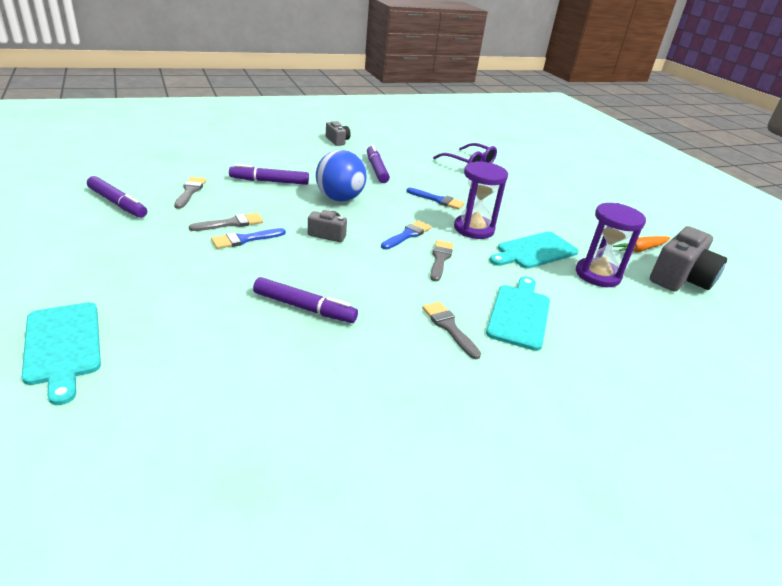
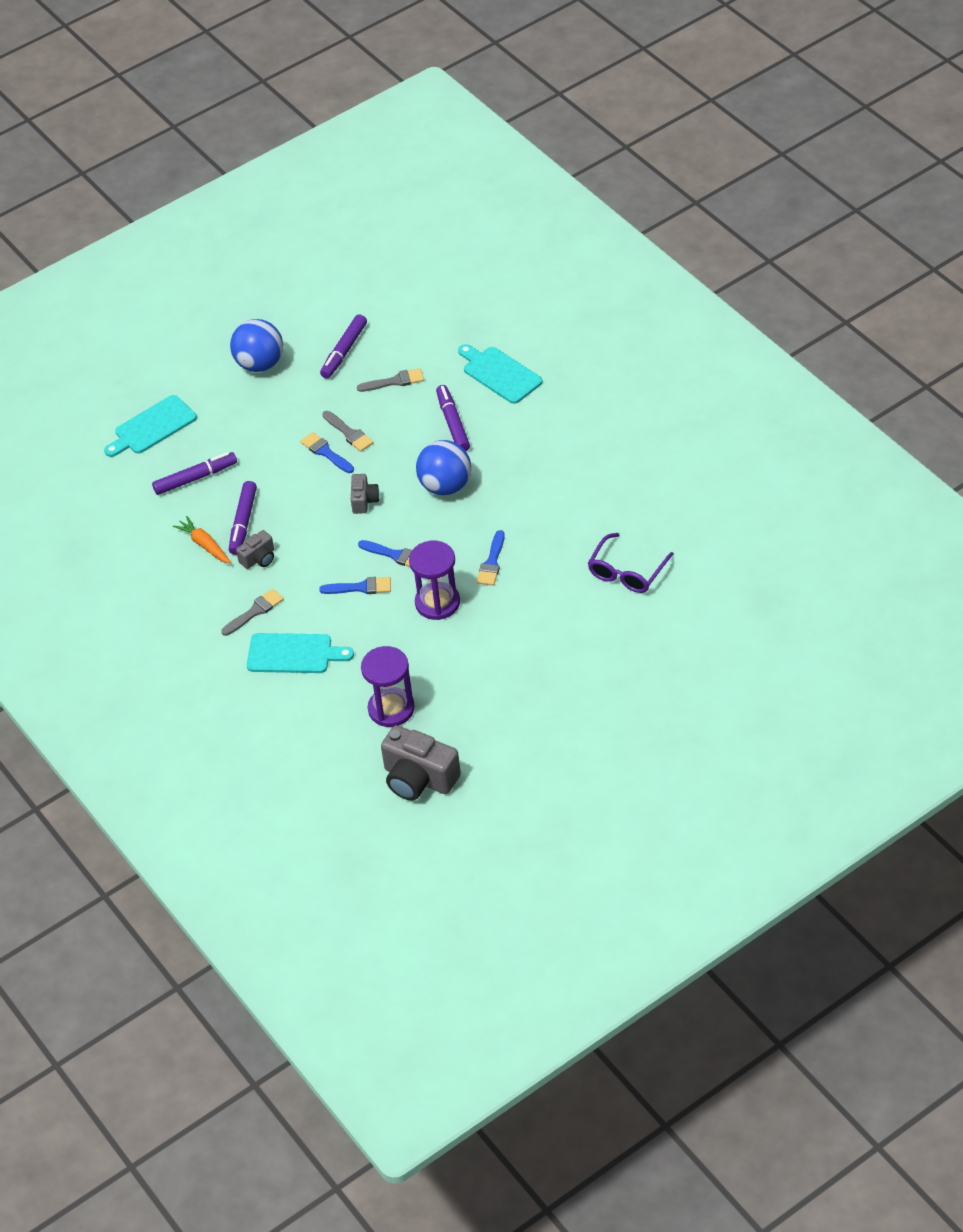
camera: 85 degrees right, 15 degrees up
grey camera [326,121,351,146] -> grey camera moved to [236,530,274,569]
purple marker [367,145,390,183] -> purple marker moved to [152,452,237,495]
grey brush [430,240,454,281] -> blue brush [319,577,391,594]
turquoise cutting board [489,232,579,269] -> turquoise cutting board moved to [458,344,542,404]
orange carrot [613,236,670,253] -> orange carrot moved to [173,516,231,564]
none -> blue ball [230,319,283,372]

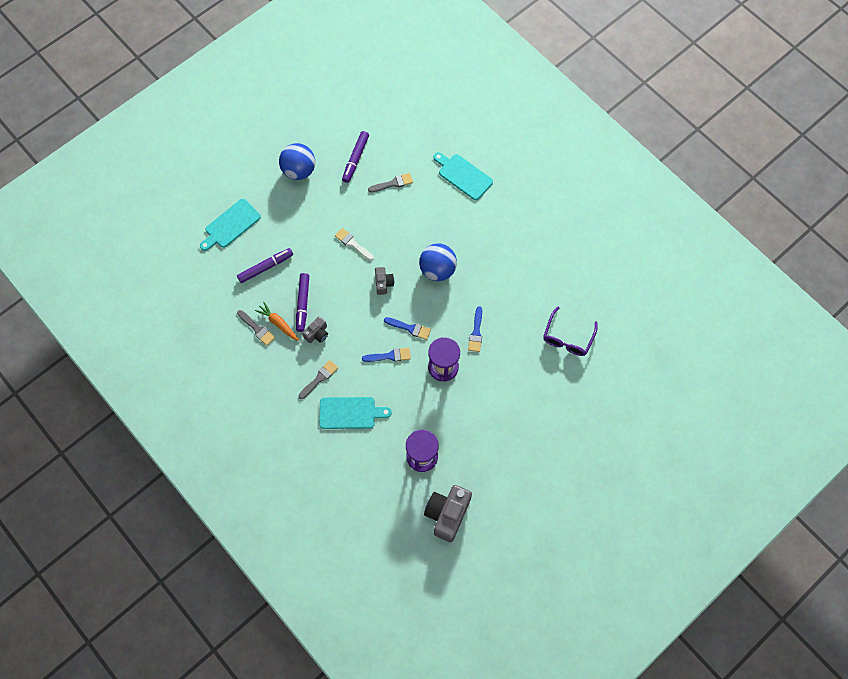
camera: 10 degrees left, 20 degrees up
blue brush [300,432,354,473] -> white brush [335,228,374,261]
grey brush [322,411,374,452] -> grey brush moved to [237,310,275,346]
grey camera [381,725,461,801] -> grey camera turned 90 degrees clockwise [424,485,472,542]
purple marker [436,385,470,451] -> none

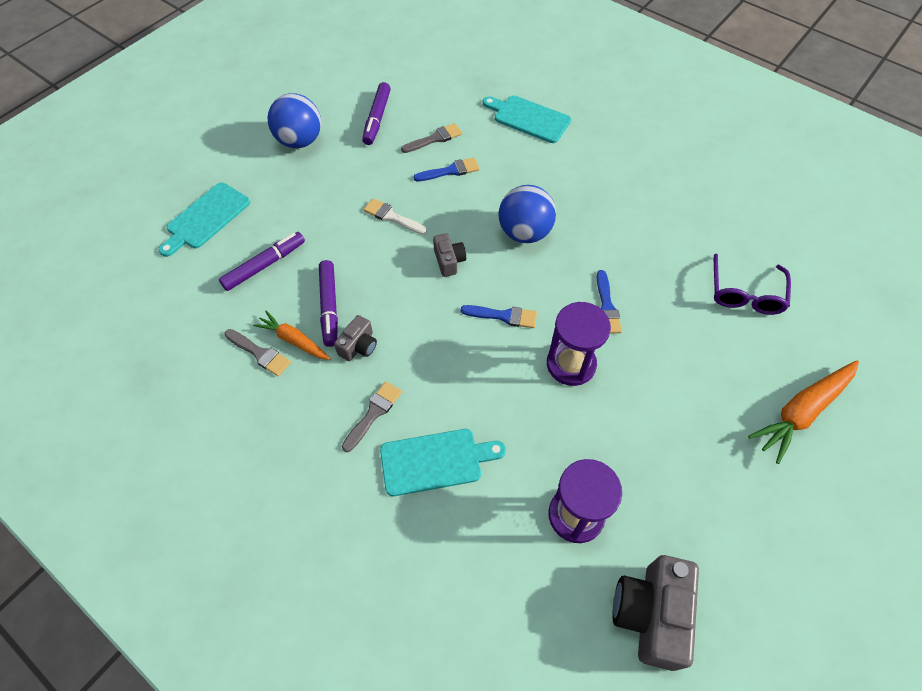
camera: 10 degrees left, 10 degrees down
blue brush [362,348,411,362] -> blue brush moved to [413,157,480,181]
none -> orange carrot [748,361,859,464]

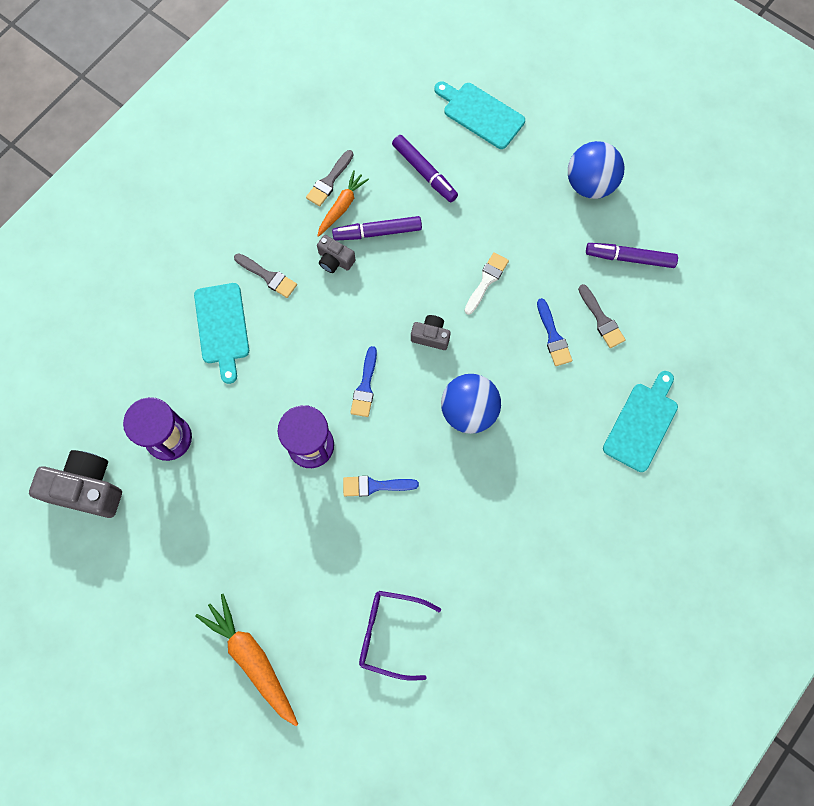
camera: 90 degrees right, 15 degrees up
grey camera [433,233,466,277] -> grey camera turned 150 degrees counterclockwise [411,315,450,350]

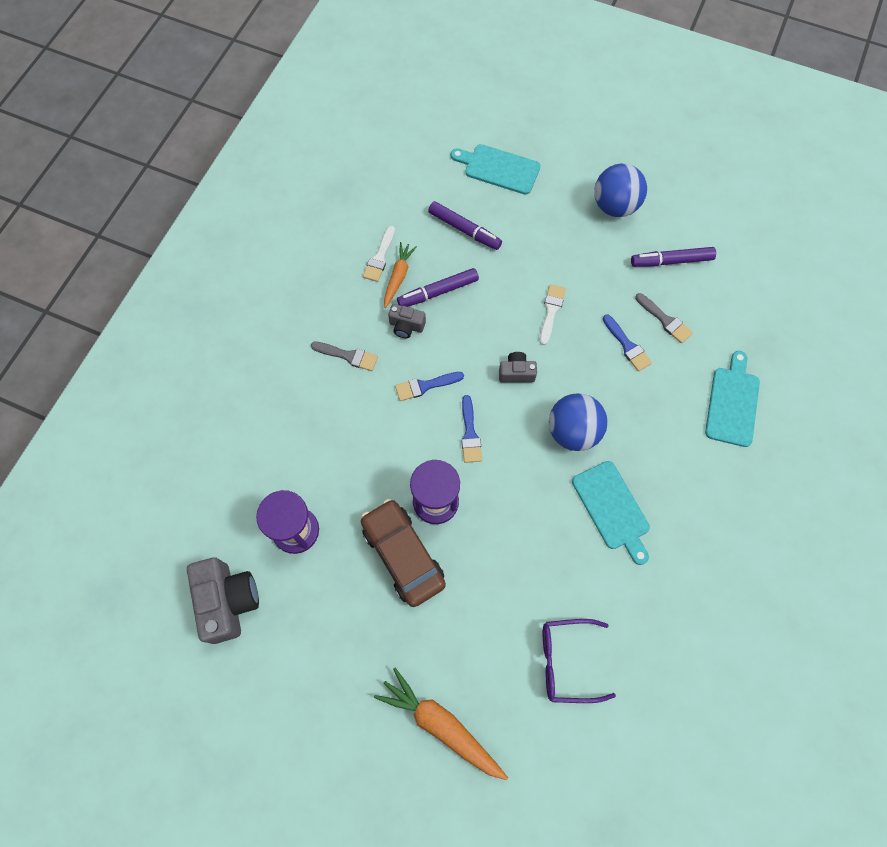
camera: 15 degrees left, 5 degrees down
grey camera [29,450,122,518] -> grey camera turned 75 degrees clockwise [187,557,259,644]
turquoise cutting board [194,283,249,384] -> turquoise cutting board moved to [572,461,650,565]
grey brush [306,150,354,207] -> white brush [363,226,395,282]
blue brush [343,476,419,496] -> blue brush moved to [395,372,464,401]
none -> brown car [361,499,446,607]

